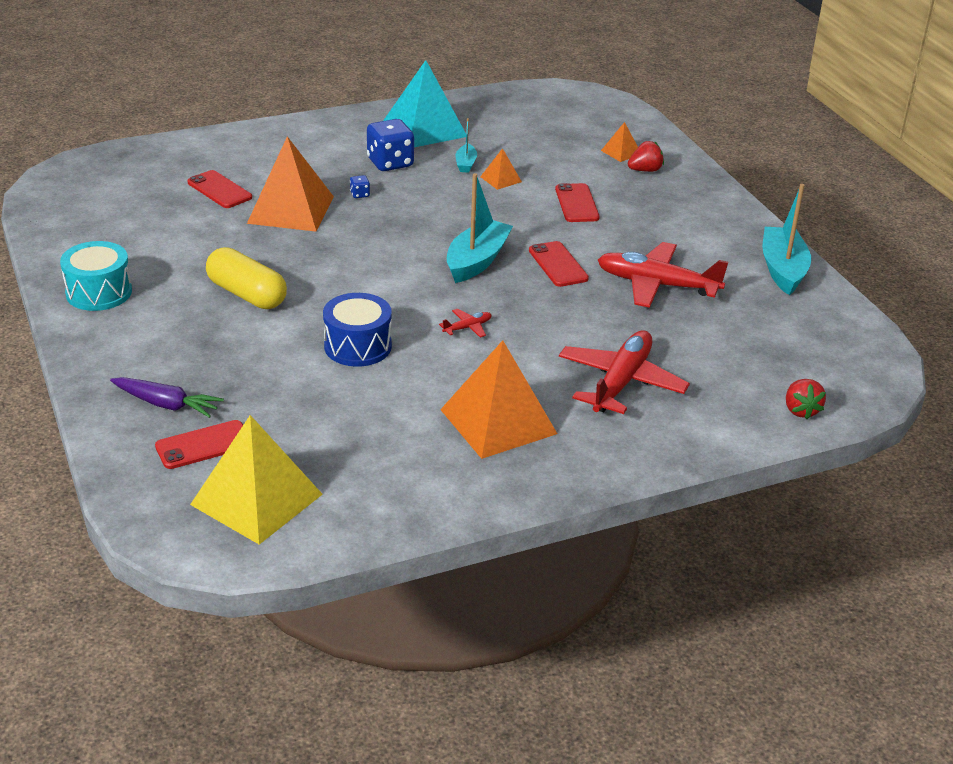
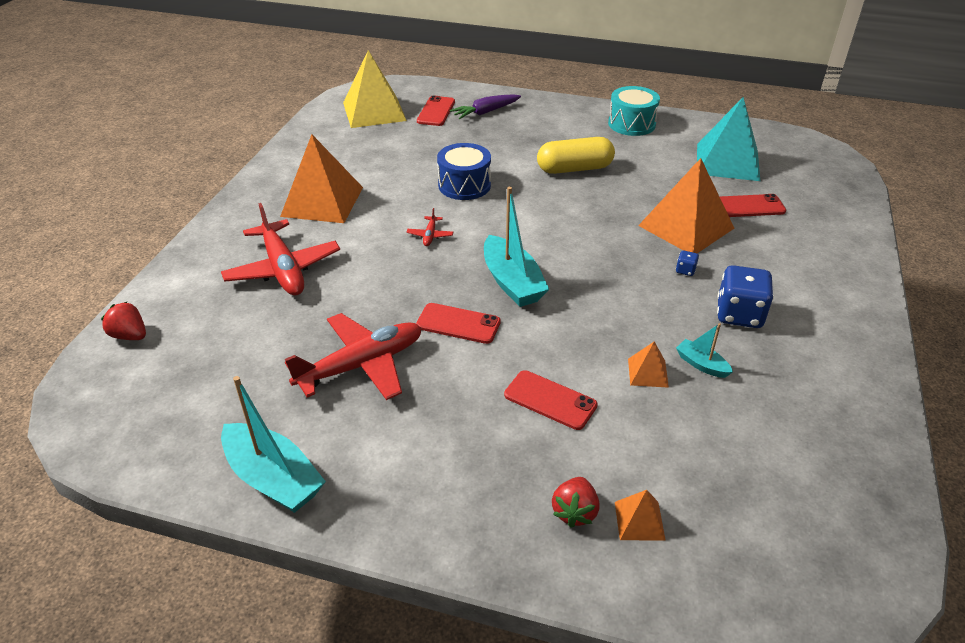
camera: 130 degrees right, 5 degrees up
turquoise pyramid [383,60,466,147] -> turquoise pyramid moved to [697,97,760,181]

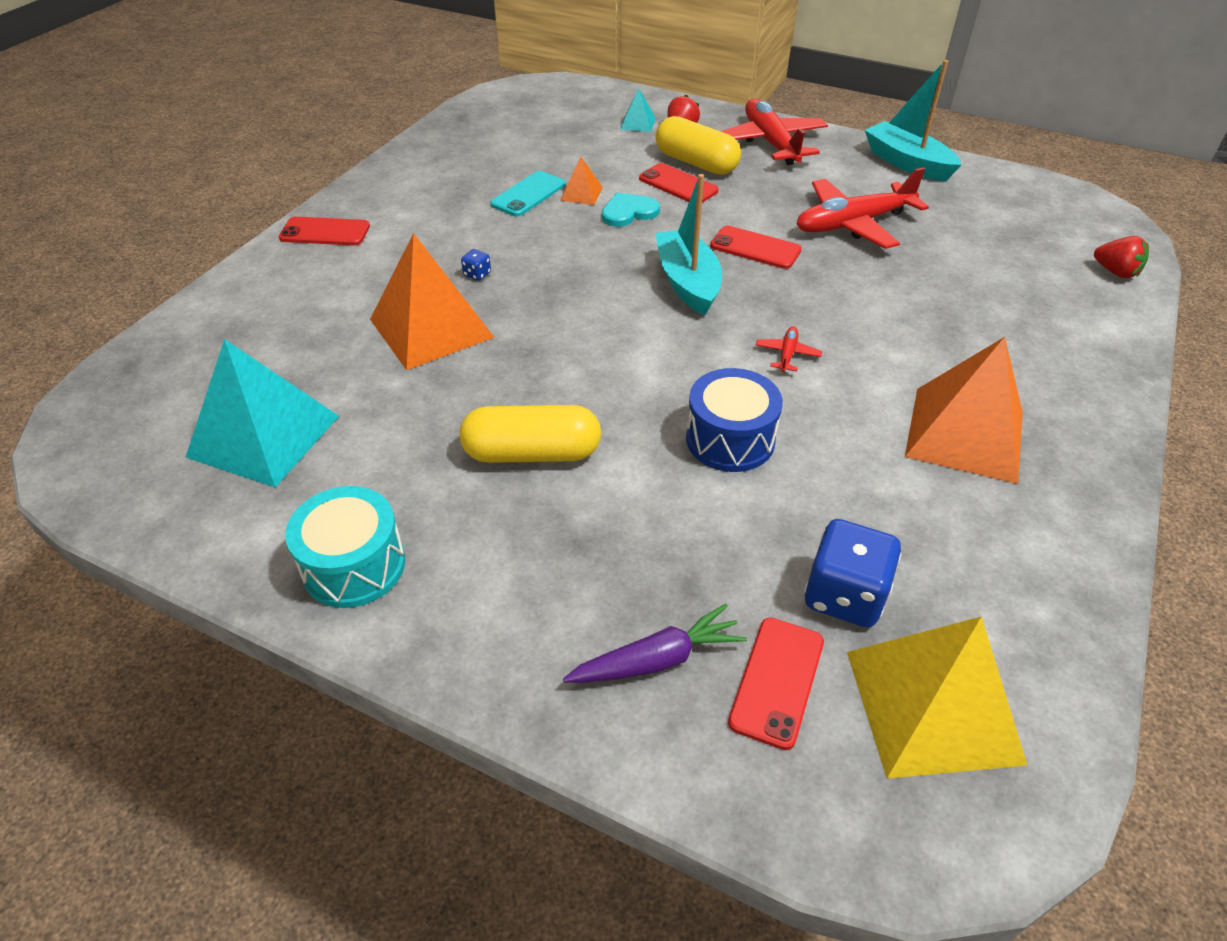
camera: 170 degrees left, 5 degrees up
red plane [221,203,340,296] -> red plane moved to [721,99,828,165]
orange pyramid [615,490,666,541] -> turquoise pyramid [620,88,655,132]
turquoise boat [676,323,733,378] -> turquoise phone [490,171,565,216]
blue dice [717,265,774,328] -> blue dice moved to [804,519,901,627]
red phone [720,194,786,217] -> red phone moved to [279,217,370,245]
none -> turquoise heart [602,192,660,227]
none -> yellow capsule [656,116,741,175]

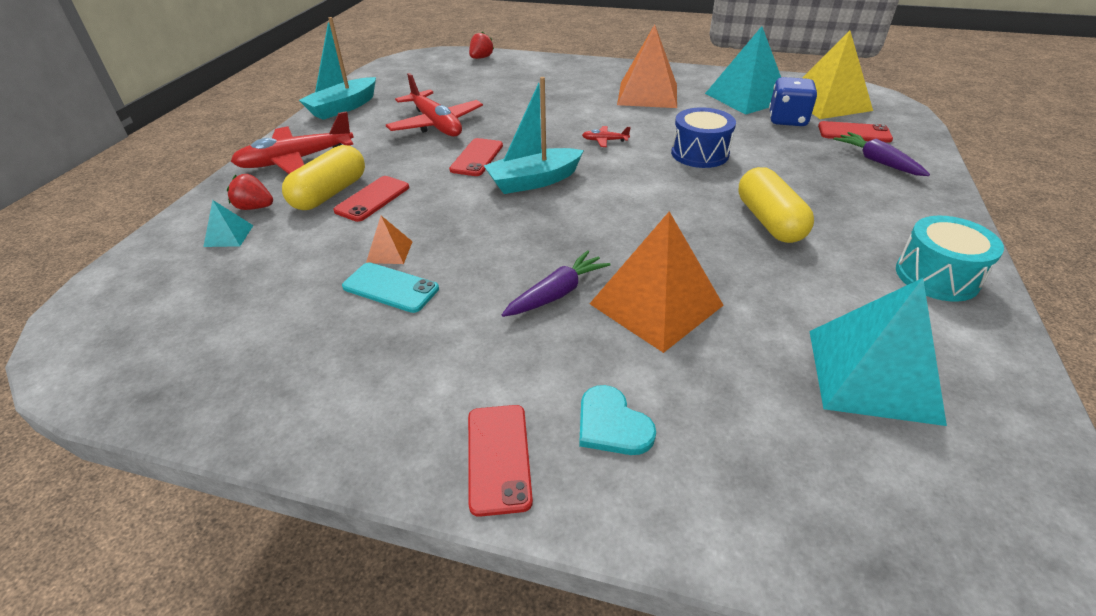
camera: 100 degrees left, 5 degrees down
blue dice [461,249,491,281] -> purple carrot [502,250,611,317]
turquoise heart [602,192,660,227] -> turquoise heart moved to [579,385,656,455]
none -> turquoise pyramid [705,26,781,115]

